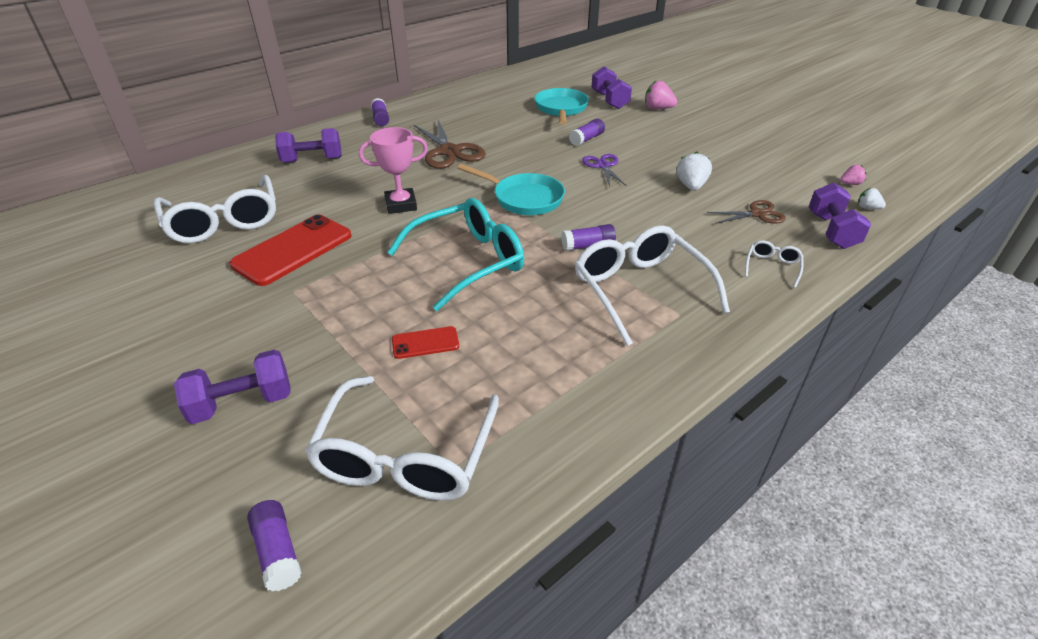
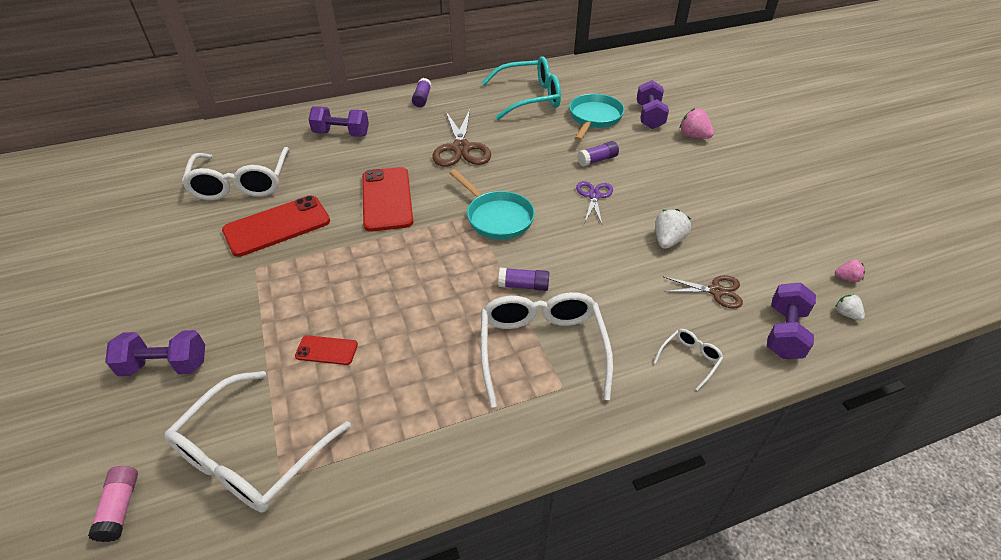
camera: 20 degrees right, 5 degrees up
purple glue stick [247,500,302,591] -> pink glue stick [88,466,138,542]
pink trophy [359,127,428,214] -> red phone [362,167,414,232]
turquoise glasses [387,198,524,311] -> turquoise glasses moved to [482,56,561,120]

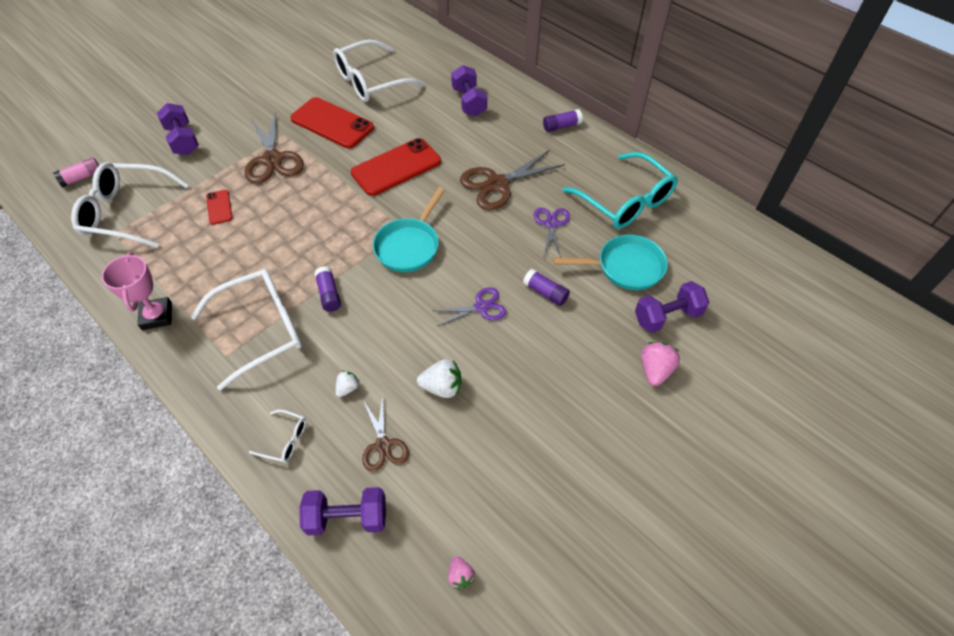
camera: 65 degrees right, 10 degrees up
white strawberry [835,294,865,321] -> white strawberry moved to [336,371,359,397]
none -> pink trophy [102,253,172,330]
none -> brown scissors [244,112,304,184]
none -> purple scissors [534,208,570,257]

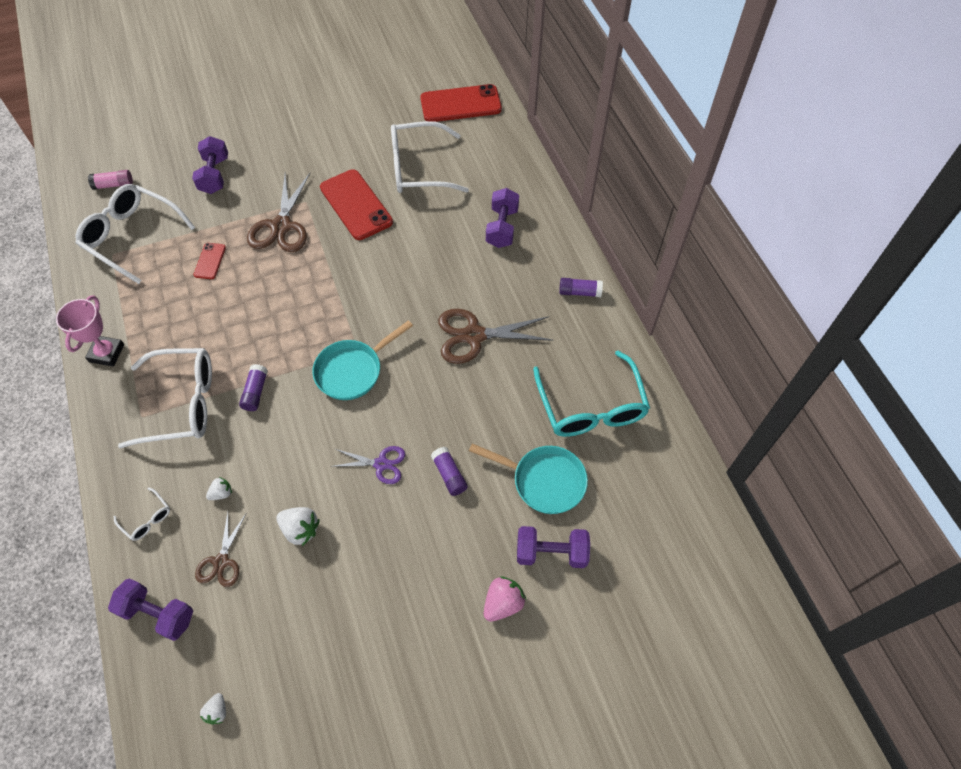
camera: 25 degrees right, 5 degrees up
red phone [351,138,441,196] -> red phone moved to [420,84,502,122]
pink strawberry [448,556,475,589] -> white strawberry [200,693,226,724]
purple scissors [534,208,570,257] -> none

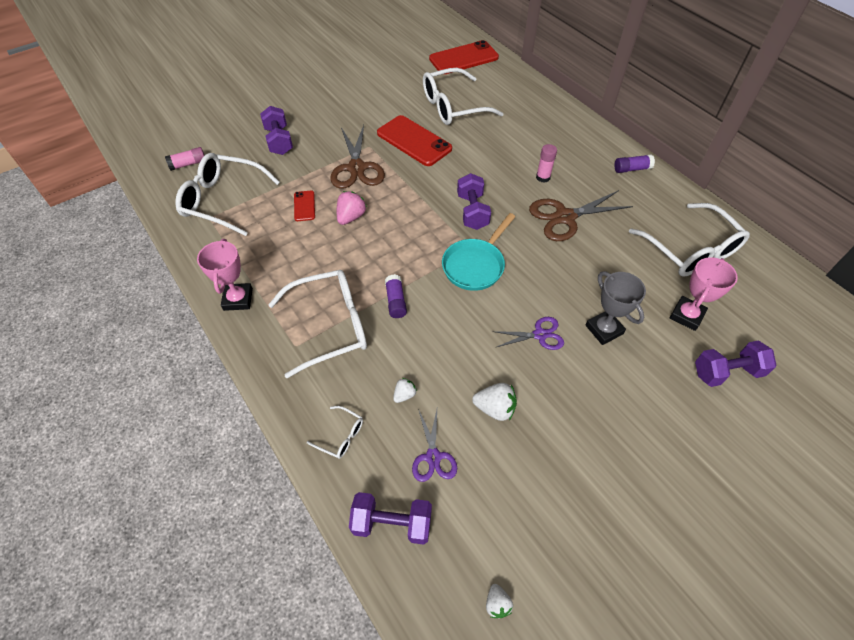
camera: 15 degrees left, 5 degrees down
brown scissors [195,513,246,587] -> purple scissors [412,409,457,482]
purple glue stick [431,447,468,496] -> grey trophy [585,271,646,345]
turquoise pan [469,444,588,514] -> pink trophy [670,257,738,331]
pink strawberry [484,576,526,622] -> pink strawberry moved to [337,191,367,225]
purple dumbbell [486,188,519,248] -> purple dumbbell moved to [457,173,491,230]
turquoise glasses [533,351,650,437] -> white glasses [629,203,750,277]
none -> pink glue stick [536,144,557,183]

